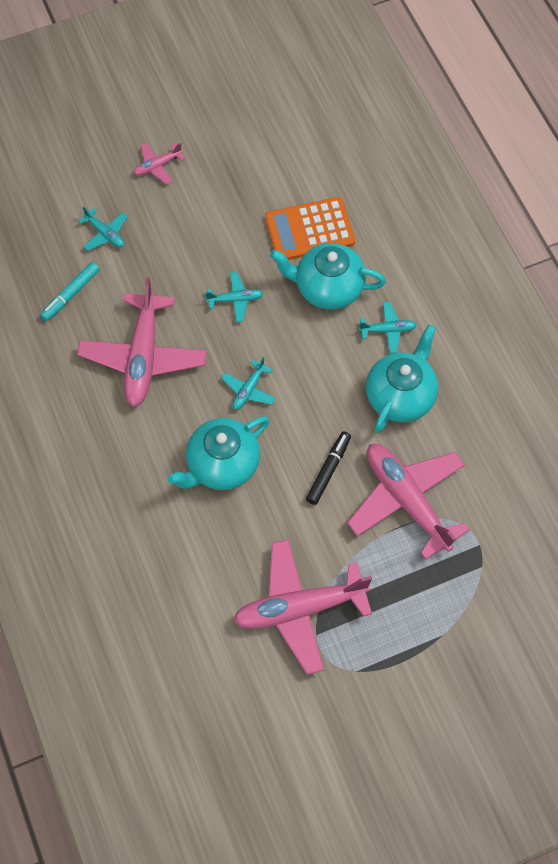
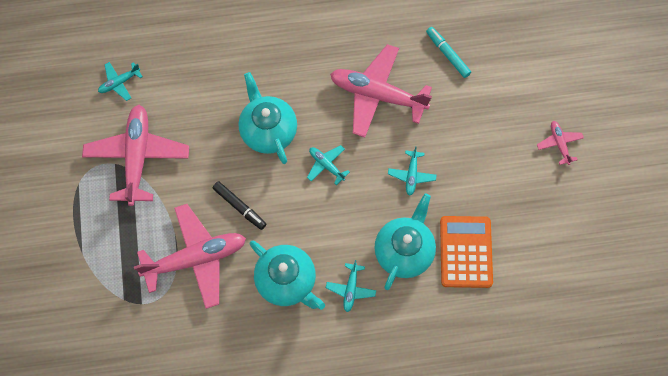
camera: 105 degrees right, 5 degrees up
turquoise plane [78,206,128,251] -> turquoise plane moved to [98,62,143,101]

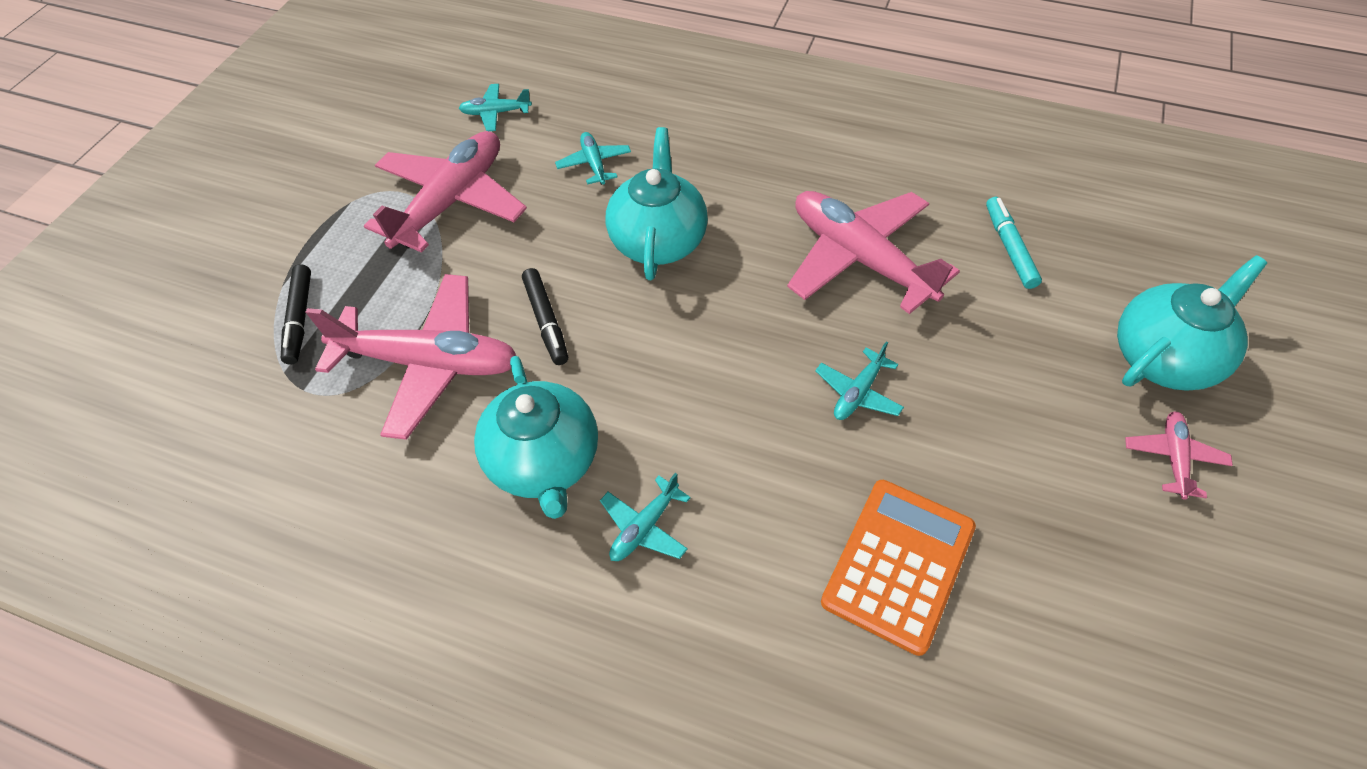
camera: 30 degrees right, 15 degrees down
turquoise plane [307,145,350,185] -> turquoise plane moved to [555,132,631,185]
turquoise teapot [374,193,436,290] -> turquoise teapot moved to [1117,255,1267,391]
none -> black marker [281,264,311,365]

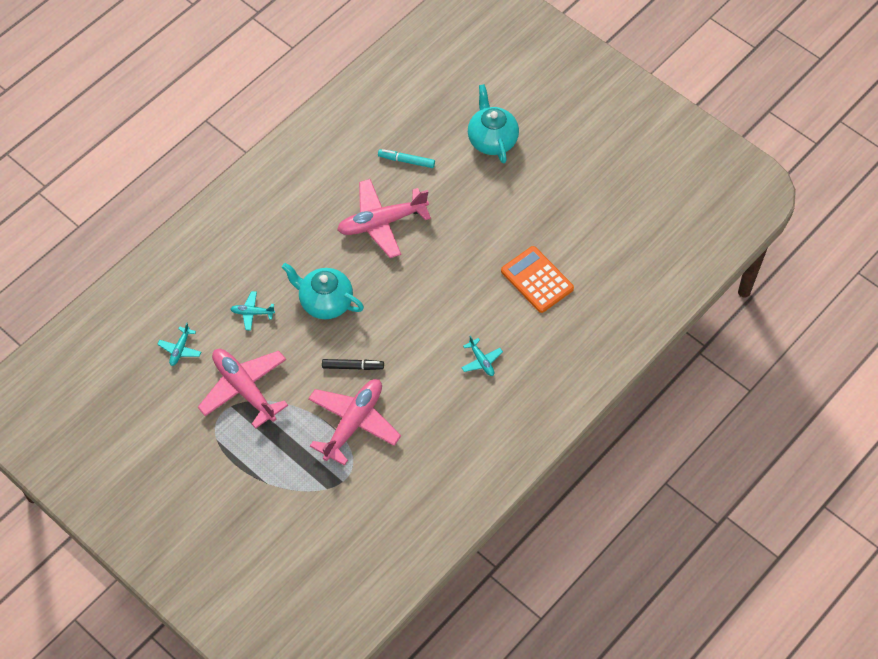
camera: 70 degrees left, 5 degrees up
black marker [281,264,311,365] -> none
turquoise teapot [474,356,598,519] -> none
turquoise plane [815,341,904,420] -> none
pink plane [1125,411,1233,500] -> none

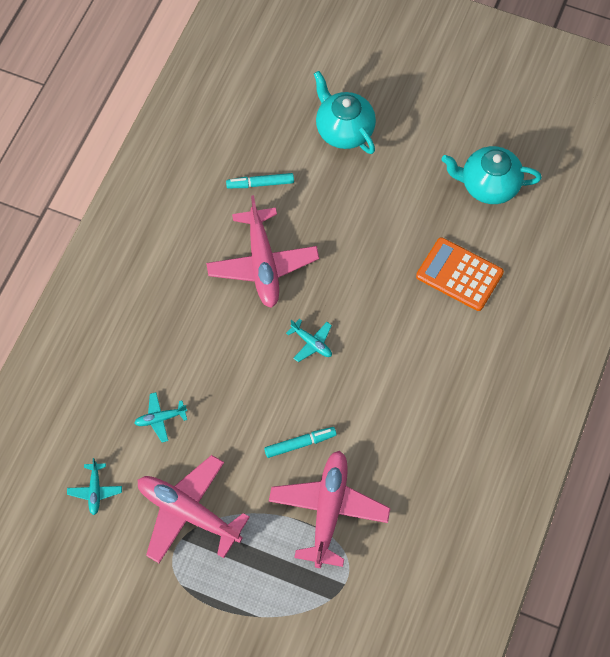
camera: 20 degrees left, 5 degrees up
turquoise teapot [282,263,364,319] -> turquoise teapot moved to [442,146,542,204]
black marker [322,359,384,370] -> turquoise marker [264,427,337,458]
pink plane [337,179,431,258] -> pink plane turned 60 degrees counterclockwise [206,195,319,308]
turquoise plane [461,336,503,376] -> turquoise plane moved to [286,319,332,362]

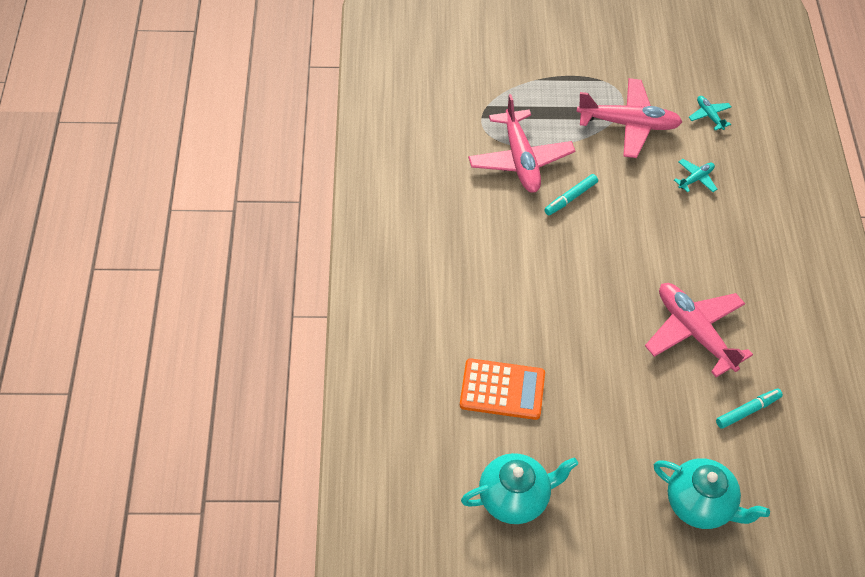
camera: 155 degrees right, 10 degrees down
turquoise plane [286,319,332,362] -> none

